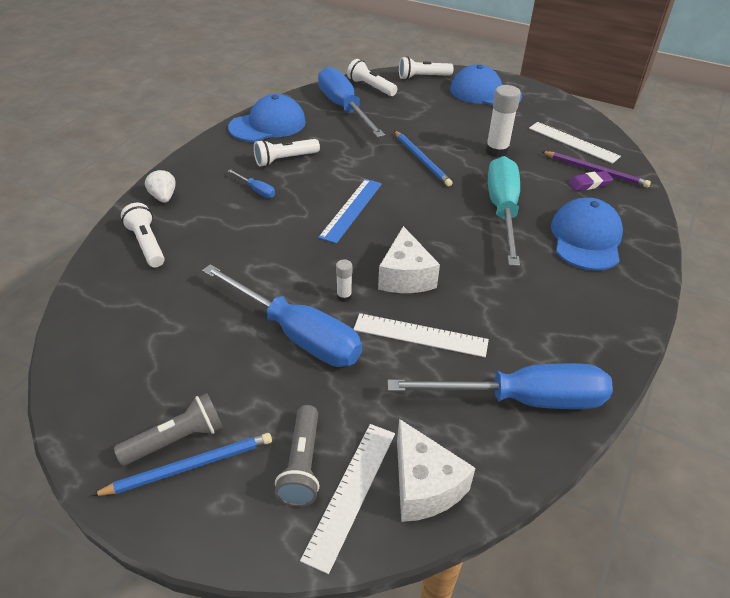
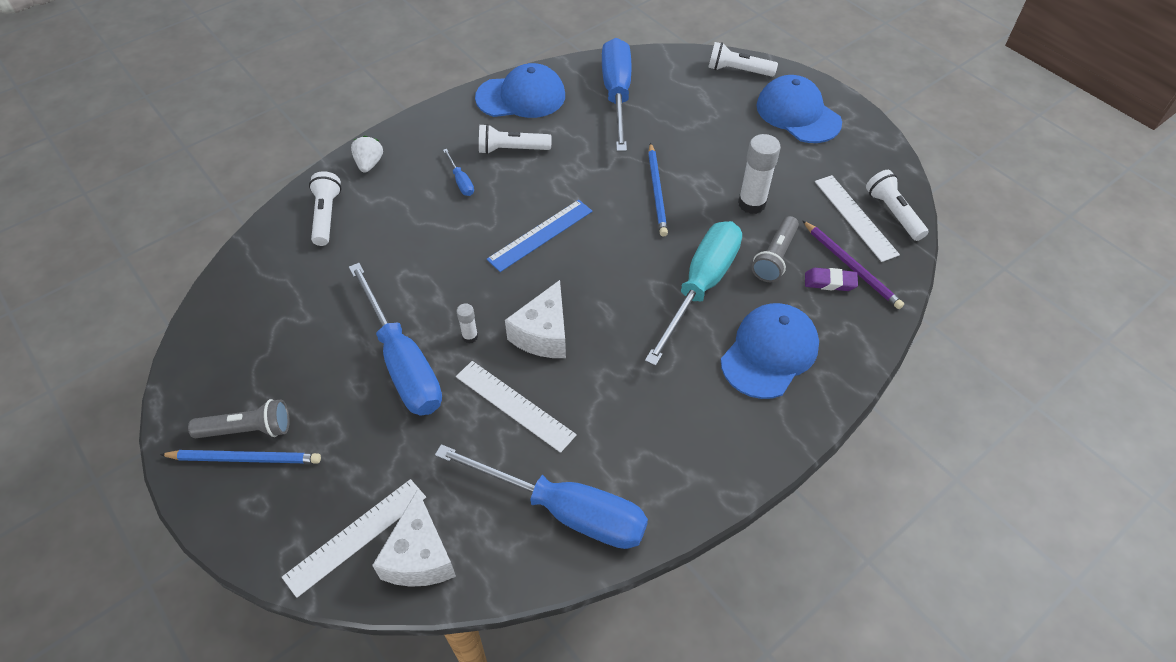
camera: 25 degrees right, 10 degrees up
grey flashlight [275,405,319,507] -> grey flashlight moved to [752,216,799,282]
white flashlight [347,59,398,96] -> white flashlight moved to [866,170,928,241]

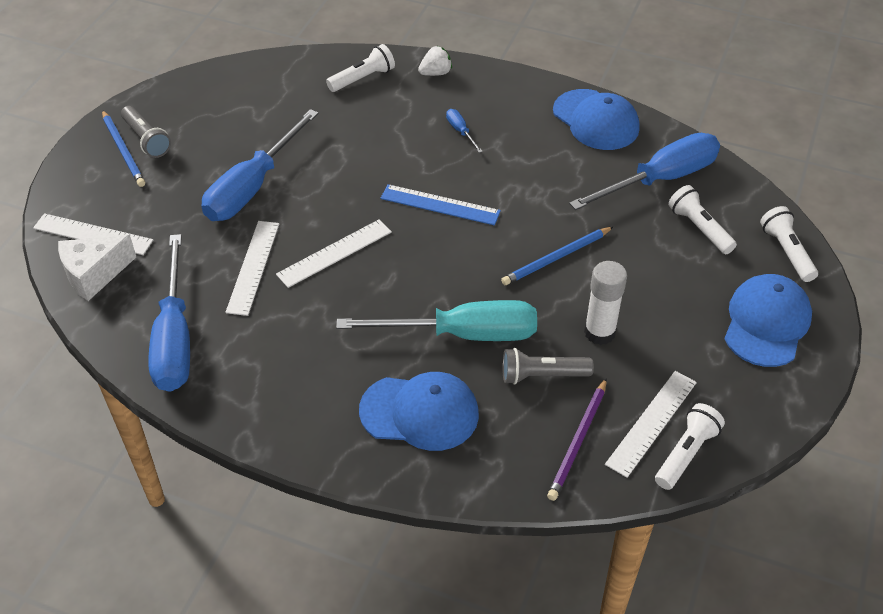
camera: 60 degrees right, 5 degrees down
blue screwdriver [443,149,474,196] -> blue screwdriver turned 120 degrees clockwise [446,109,483,153]
white glue stick [457,303,478,343] -> none
white flashlight [479,124,552,154] -> white flashlight moved to [668,185,737,254]
white cheese [505,280,566,358] -> white ruler [276,220,392,288]
purple eraser [805,268,858,291] -> none

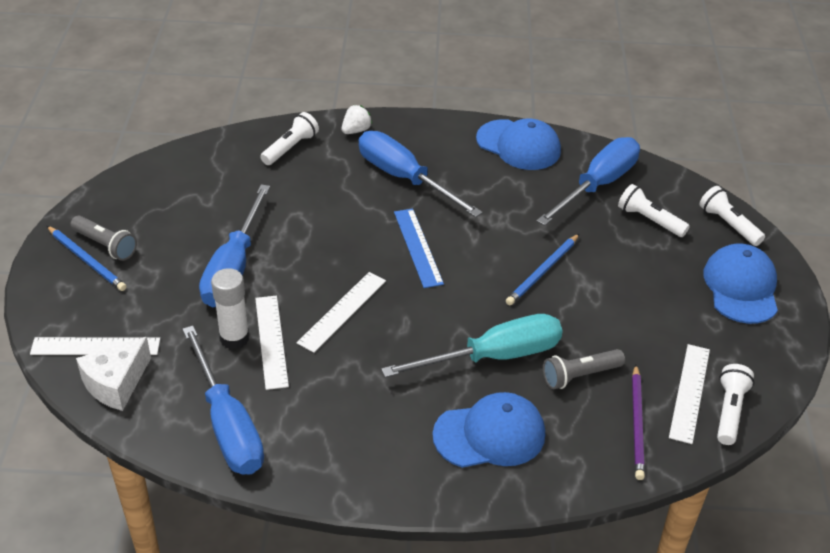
camera: 20 degrees left, 5 degrees down
blue ruler [380,184,501,225] -> blue ruler turned 75 degrees clockwise [394,208,444,288]
blue screwdriver [446,109,483,153] -> blue screwdriver [359,131,483,217], size x2.47
white glue stick [584,261,627,345] -> white glue stick moved to [211,268,249,349]

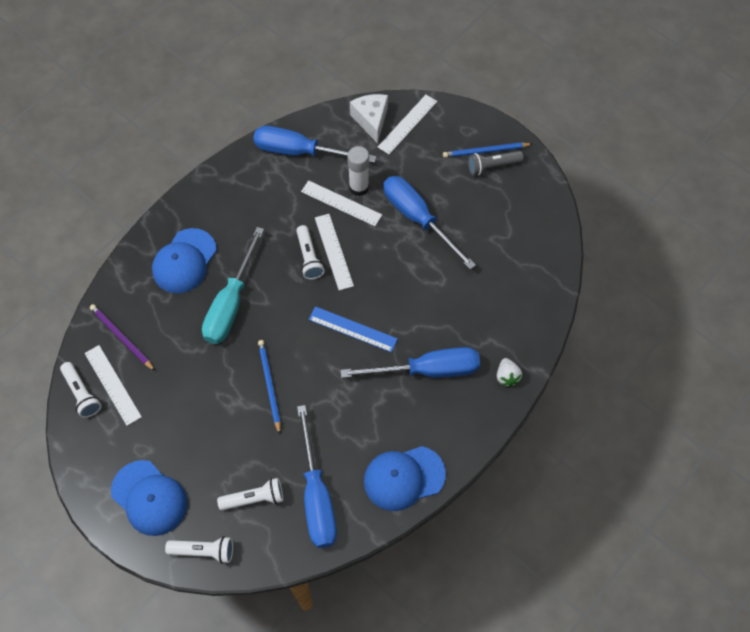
camera: 130 degrees right, 20 degrees up
white flashlight [260,112,319,165] -> white flashlight moved to [296,225,325,280]
grey flashlight [543,349,625,389] -> none

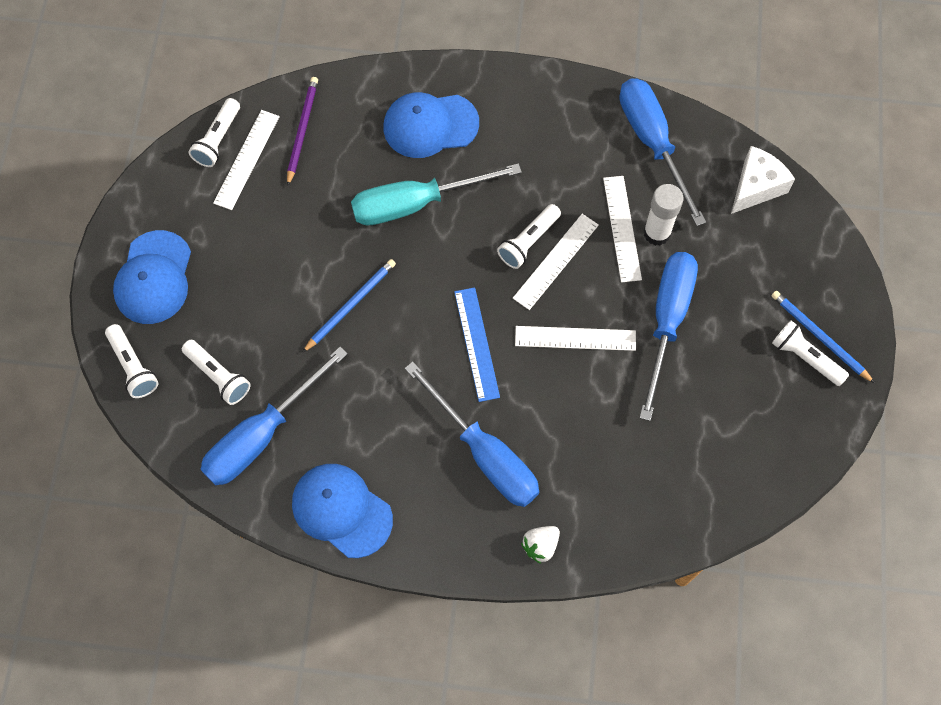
camera: 55 degrees right, 5 degrees up
white ruler [378,95,437,154] -> white ruler moved to [515,326,636,351]
grey flashlight [468,151,524,175] -> white flashlight [772,320,849,386]

